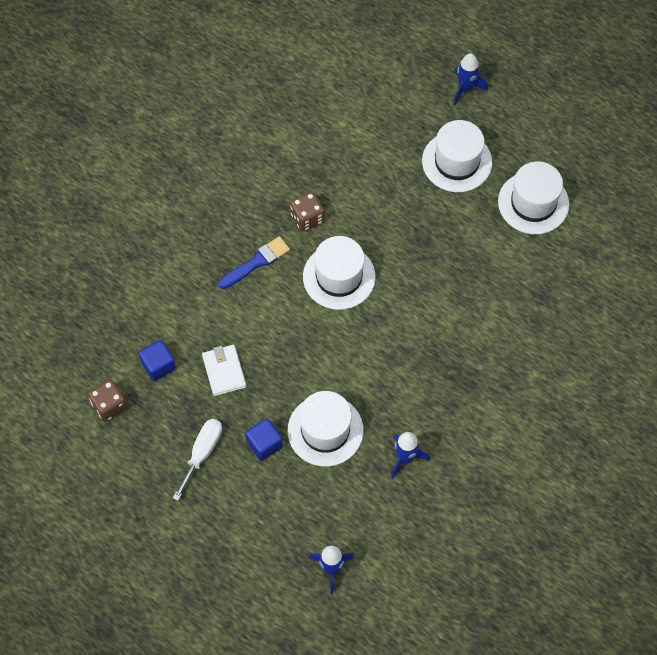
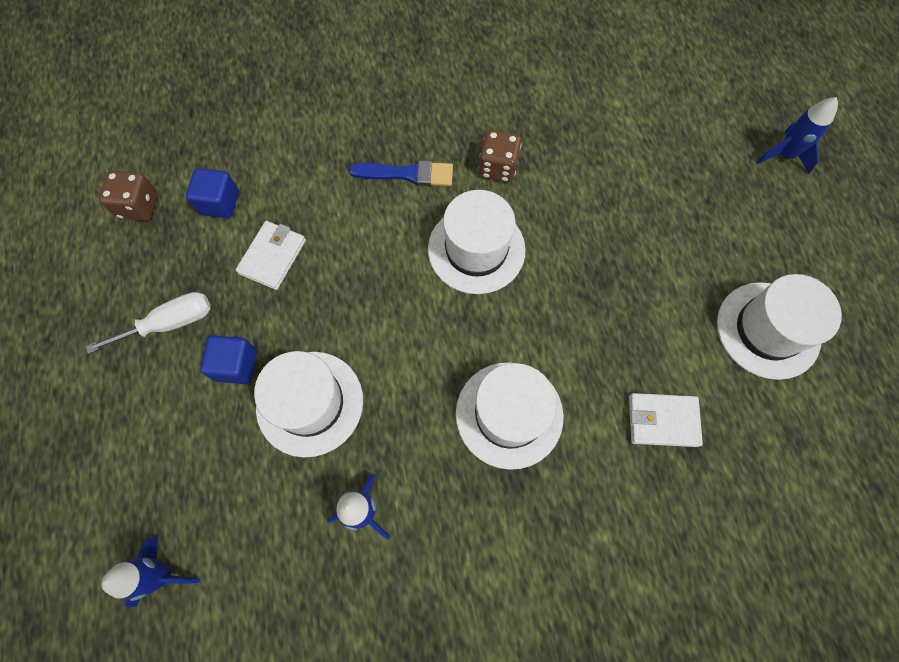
camera: 40 degrees right, 5 degrees up
white hat [422,120,492,192] -> white hat moved to [456,362,564,470]
none -> white wallet [629,393,703,447]

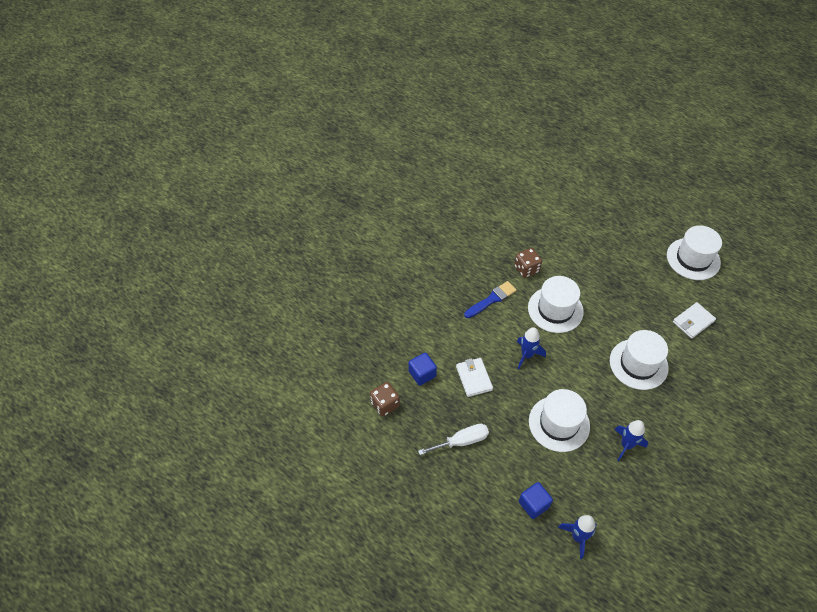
camera: 40 degrees left, 15 degrees down
white screwdriver [86,292,211,354] -> white screwdriver turned 45 degrees clockwise [418,424,489,455]
blue cube [200,335,257,384] -> blue cube moved to [519,482,553,519]
blue rocket [757,97,838,174] -> blue rocket moved to [517,327,546,369]

